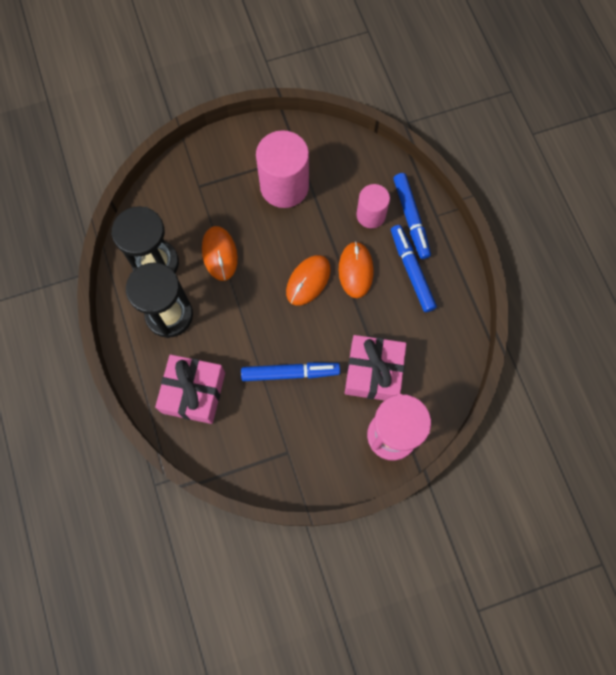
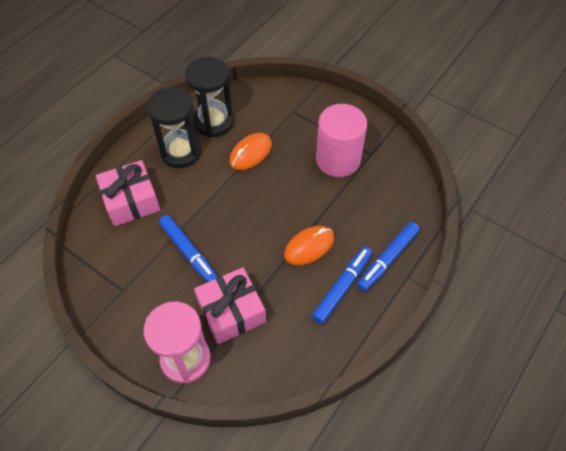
camera: 55 degrees right, 15 degrees down
orange mouse [286,255,331,306] -> none
pink cylinder [357,184,390,228] -> none

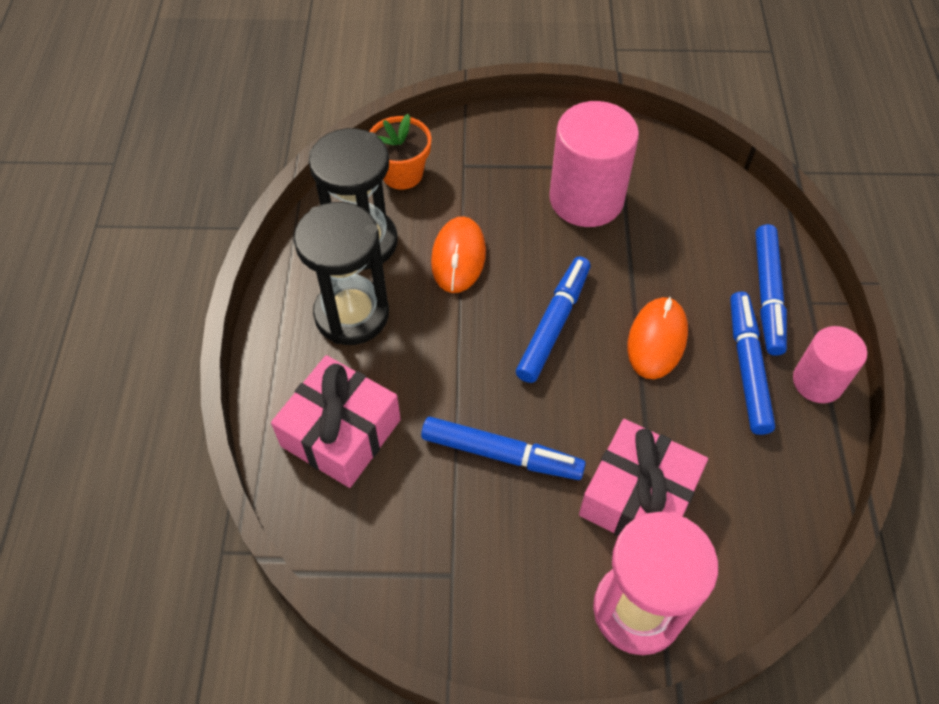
camera: 35 degrees left, 0 degrees up
none -> orange flower pot [369,114,432,189]
none -> blue marker [516,257,590,383]
none -> pink cylinder [793,326,867,403]

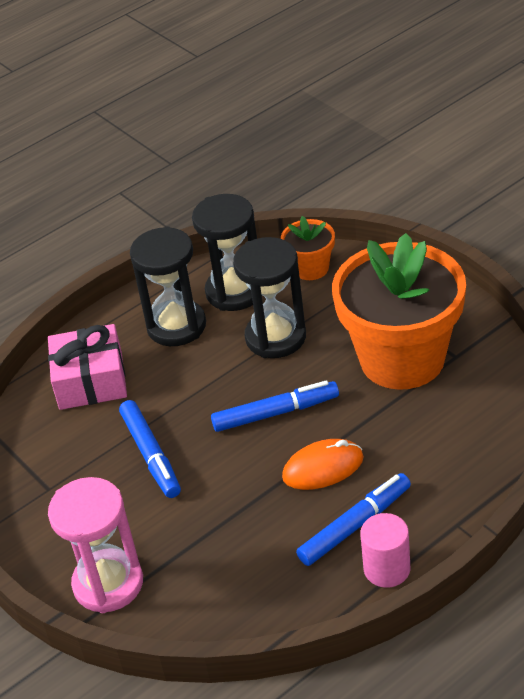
camera: 55 degrees right, 15 degrees down
orange mouse [431,216,486,293] -> black hourglass [233,237,306,358]
pink cylinder [549,101,639,227] -> orange flower pot [332,233,466,390]
pink gift [579,419,708,536] -> none
blue marker [755,224,787,356] -> none

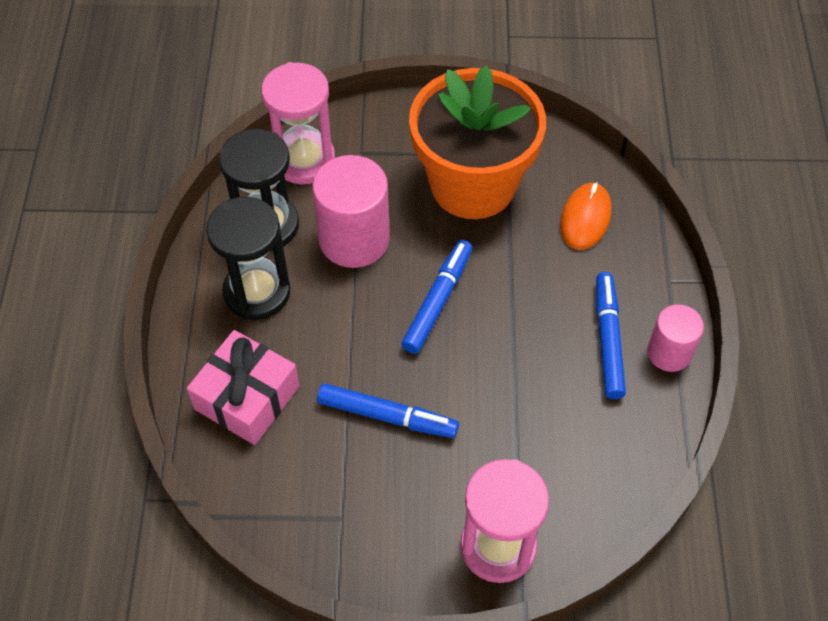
camera: 55 degrees left, 15 degrees up
black hourglass [233,237,306,358] -> pink cylinder [312,155,390,268]
orange flower pot [281,216,335,280] -> pink hourglass [261,62,335,184]
orange mouse [282,439,364,490] -> orange mouse moved to [560,182,611,250]

